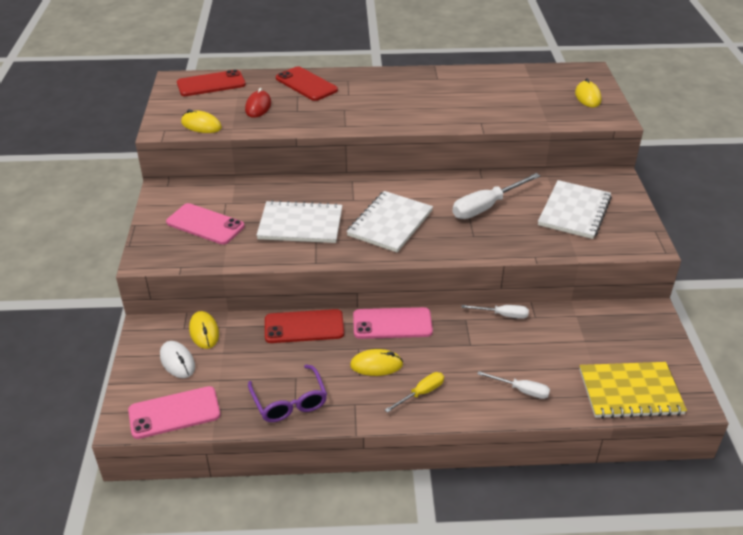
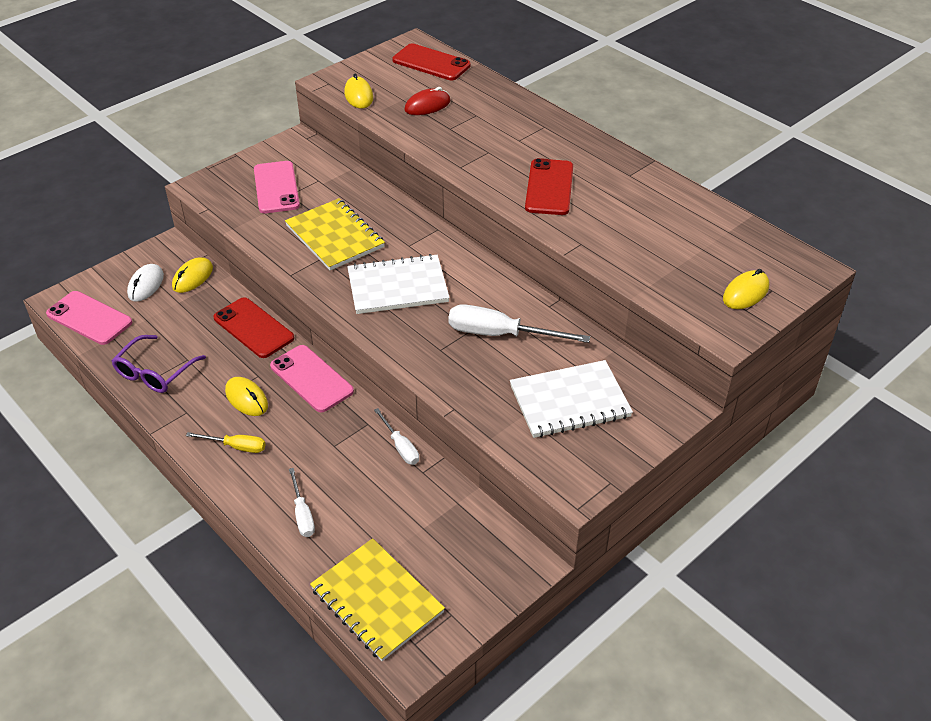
camera: 50 degrees right, 5 degrees up
white notebook [256,200,342,243] -> yellow notebook [285,198,385,270]
red phone [276,66,338,101] -> red phone moved to [525,158,573,215]

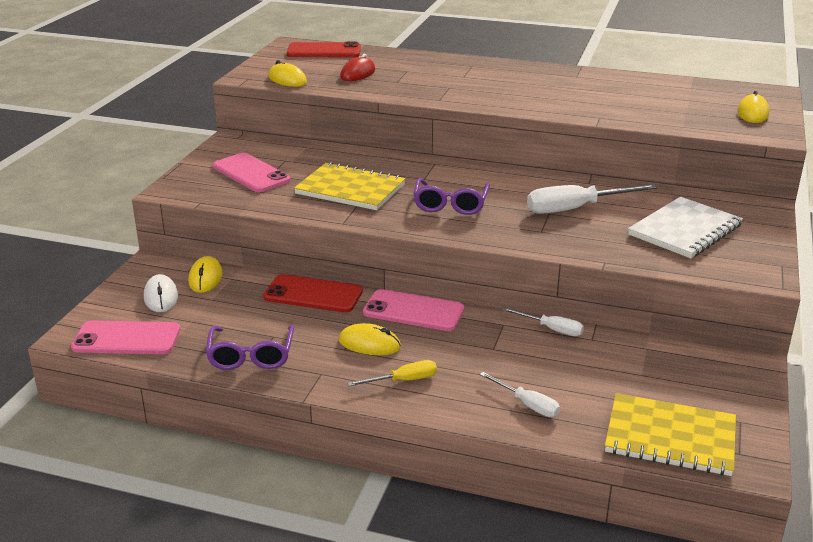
camera: 30 degrees left, 15 degrees down
white notebook [347,254,450,314] -> purple glasses [413,178,490,215]
red phone [525,158,573,215] -> none

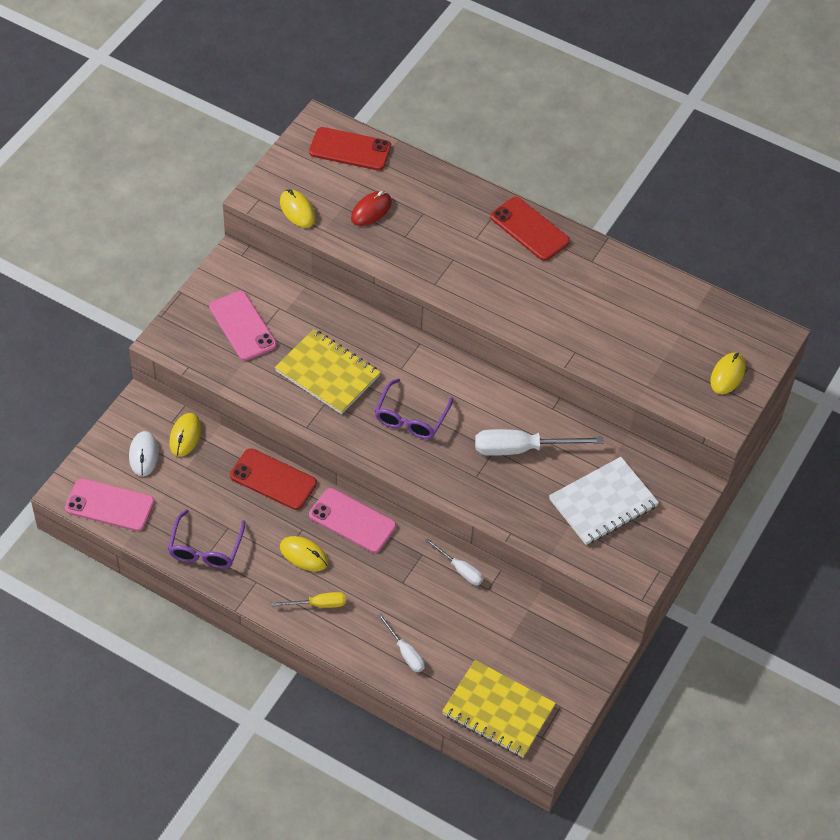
camera: 10 degrees right, 25 degrees up
none -> red phone [490,197,570,261]

